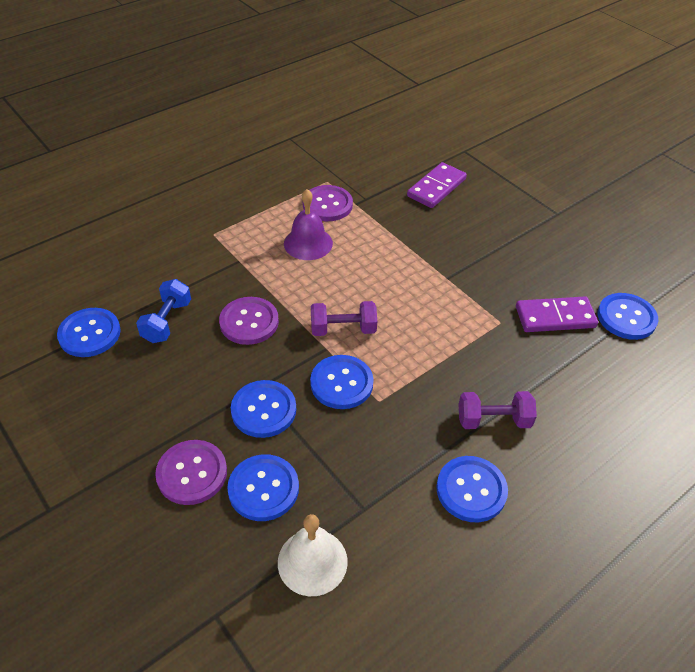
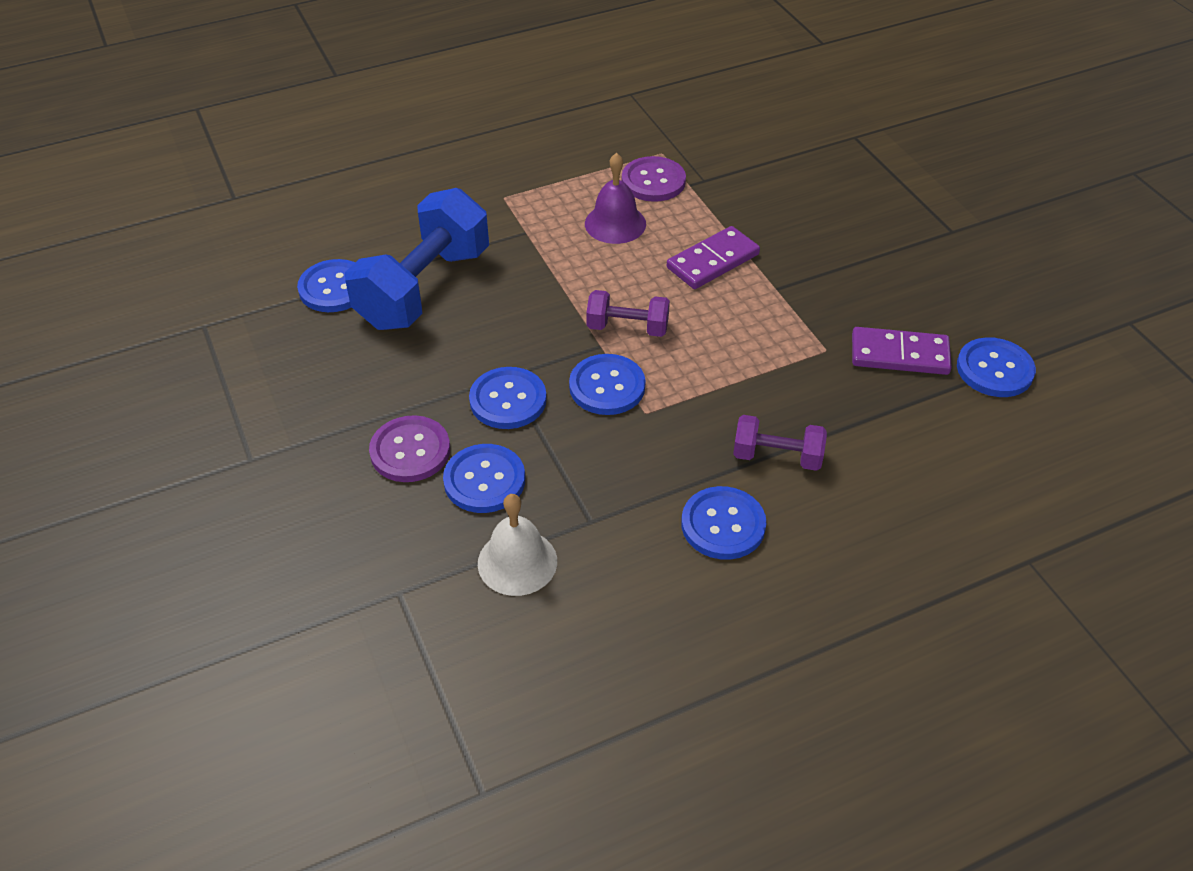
camera: 15 degrees right, 0 degrees up
blue dumbbell [136,279,191,343] -> blue dumbbell [345,188,489,330], size x2.00
purple button [219,297,279,345] -> none
purple domino [407,162,467,208] -> purple domino moved to [667,226,760,289]

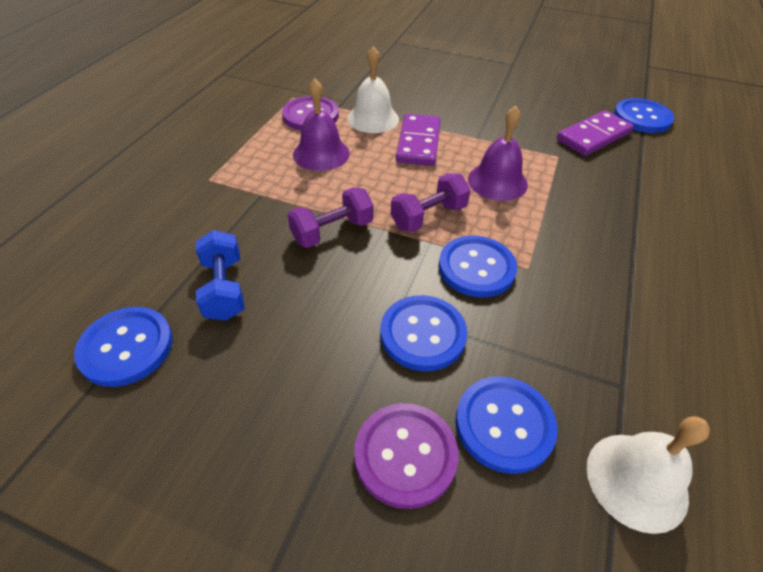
camera: 45 degrees left, 0 degrees up
blue dumbbell [345,188,489,330] -> blue dumbbell [196,230,245,321], size x0.50
blue button [681,486,766,560] -> none
purple dumbbell [733,415,827,471] -> purple dumbbell moved to [287,187,373,248]
none -> white bell [347,46,399,133]
none -> purple bell [468,106,528,201]

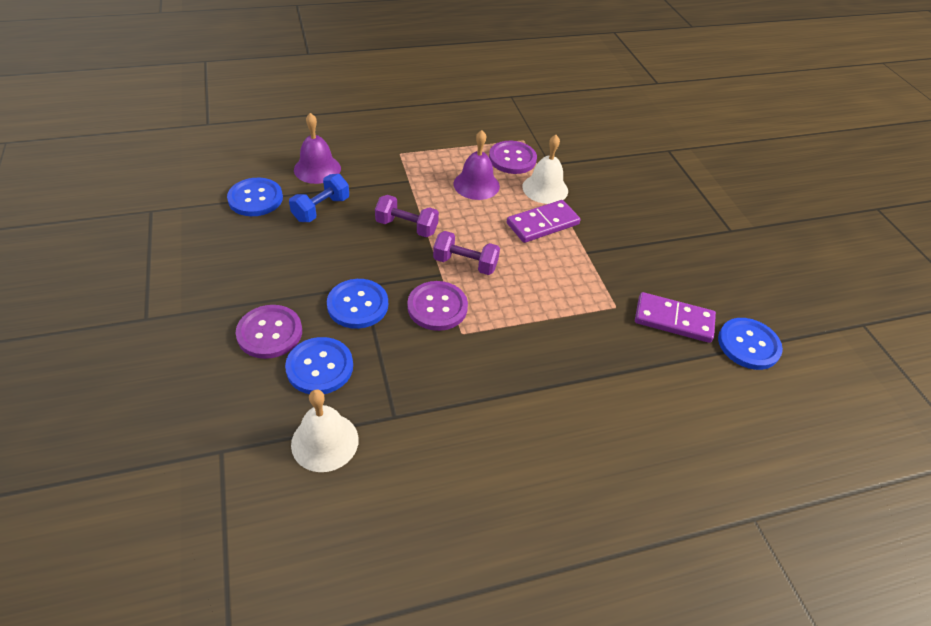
camera: 50 degrees right, 0 degrees up
blue button [439,236,517,297] -> purple button [407,281,468,331]
purple bell [468,106,528,201] -> purple bell moved to [294,113,341,184]

